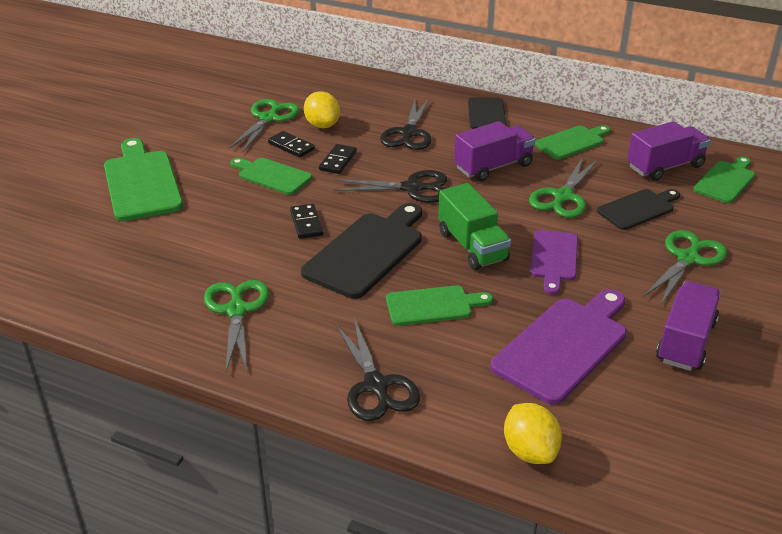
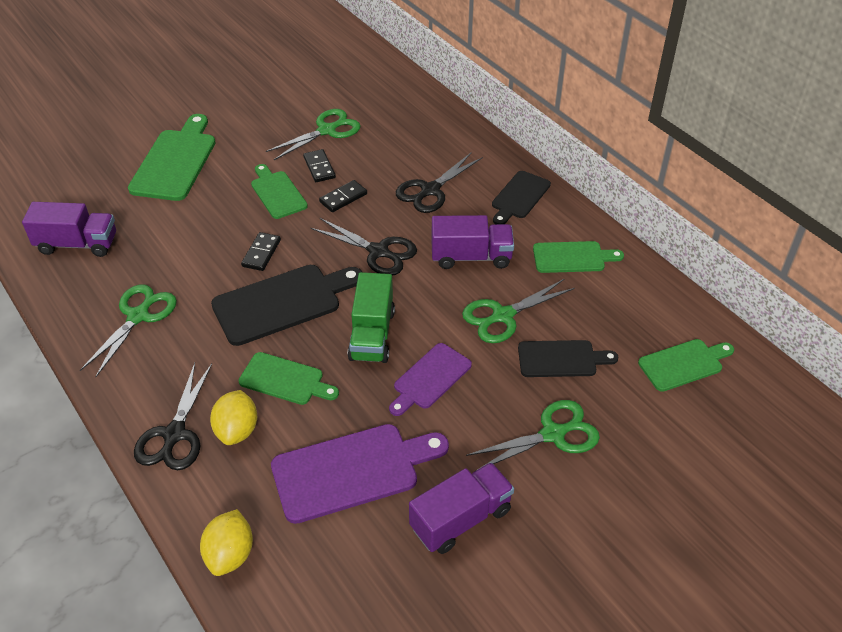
camera: 30 degrees right, 10 degrees up
yellow lemon [304,91,340,128] -> yellow lemon moved to [210,390,257,445]
purple truck [627,121,710,181] -> purple truck moved to [22,202,116,257]

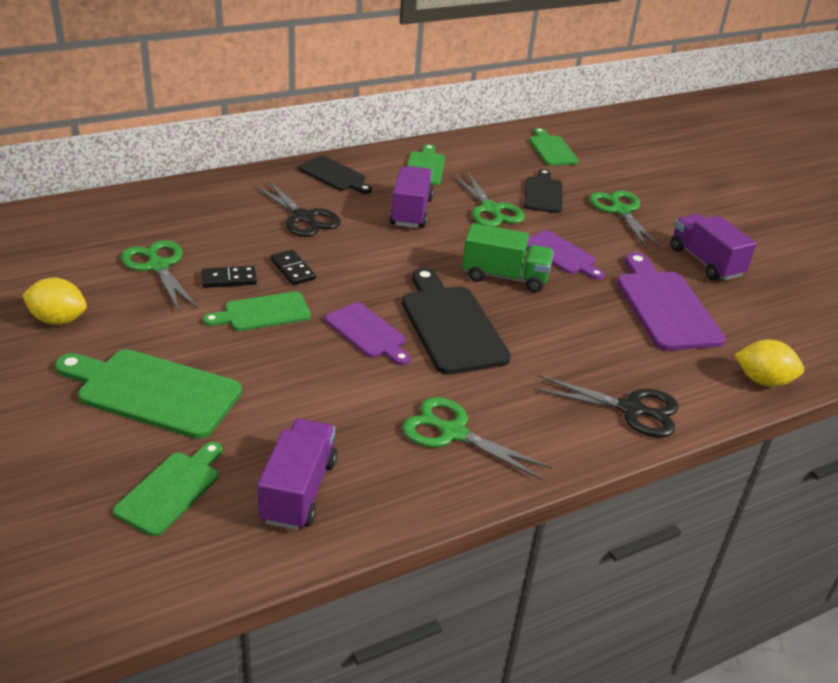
camera: 85 degrees left, 10 degrees down
yellow lemon [210,390,257,445] -> yellow lemon moved to [22,278,87,325]
green cutting board [239,352,339,405] -> green cutting board moved to [113,442,223,536]
black domino [241,232,281,271] -> purple cutting board [325,302,411,365]
black scissors [311,218,417,276] -> none

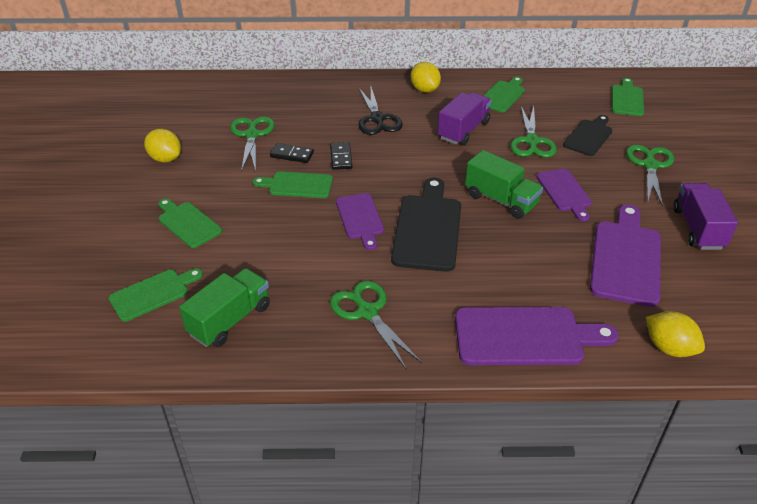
camera: 30 degrees right, 5 degrees up
green cutting board [55,349,242,439] -> green cutting board [158,199,222,248], size x0.61
purple truck [257,418,337,530] -> green truck [179,268,270,347]
black cutting board [299,156,372,194] -> yellow lemon [410,62,441,93]
black scissors [534,375,679,438] -> purple cutting board [455,307,619,365]

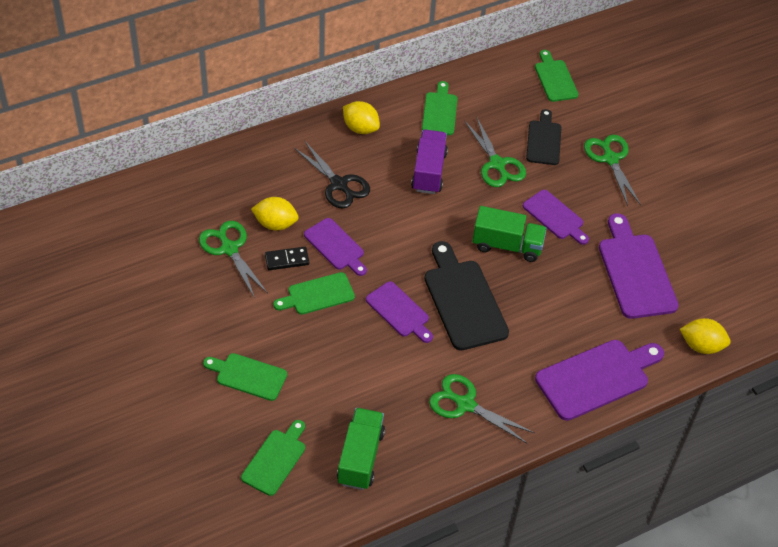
camera: 30 degrees left, 10 degrees up
yellow lemon [144,129,181,163] -> yellow lemon moved to [251,197,299,231]
black domino [330,142,352,170] -> purple cutting board [304,218,367,276]
purple truck [674,183,738,250] -> none

